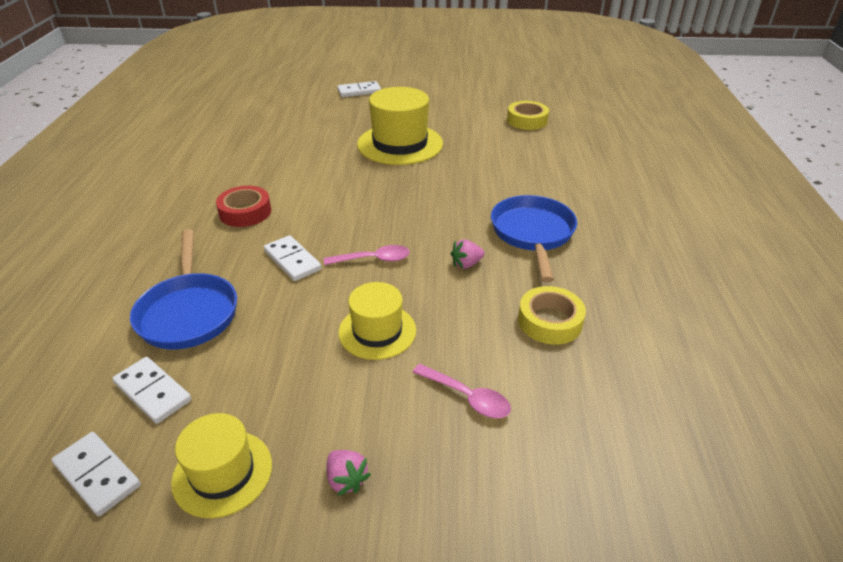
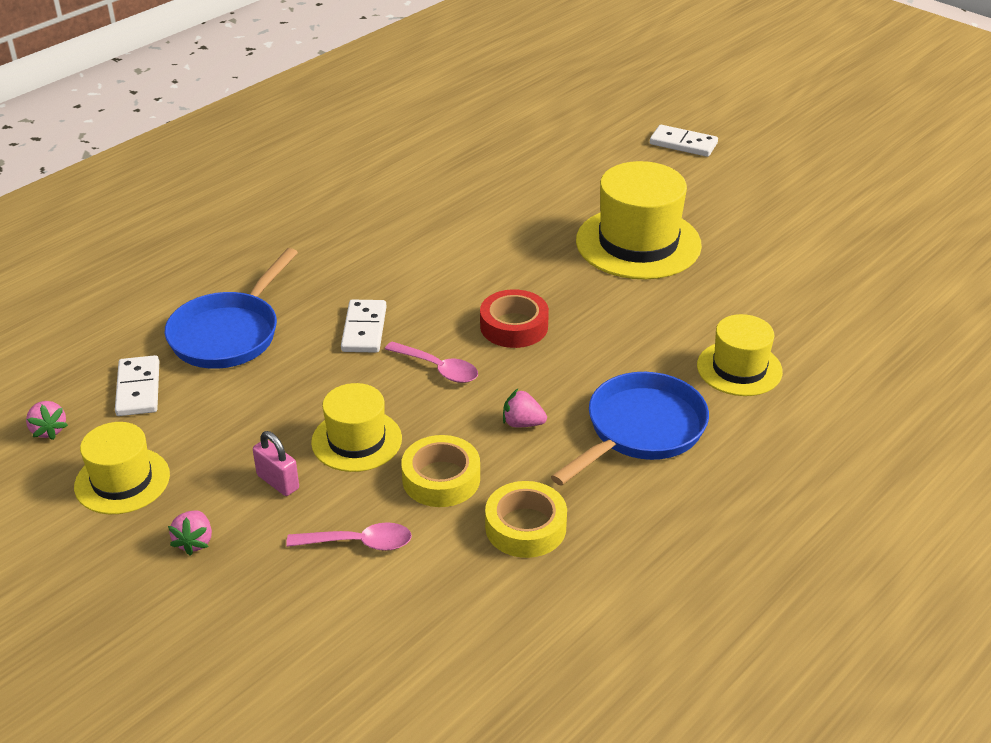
camera: 40 degrees right, 0 degrees up
white domino [52,432,141,516] -> pink strawberry [26,401,68,440]
red tape [216,186,271,227] -> red tape moved to [480,289,549,348]
pink spoon [412,364,511,418] -> pink spoon turned 75 degrees counterclockwise [286,522,412,551]
yellow tape [507,101,549,130] -> yellow tape moved to [401,435,480,507]
none -> pink padlock [253,431,299,496]
none -> yellow hat [697,314,783,396]

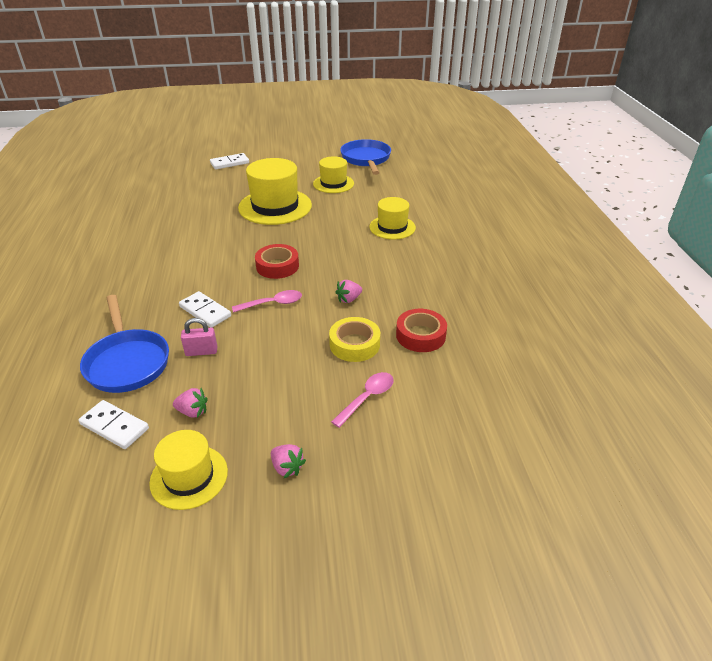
camera: 50 degrees left, 0 degrees up
pink strawberry [26,401,68,440] -> pink strawberry moved to [173,388,208,418]
pink padlock [253,431,299,496] -> pink padlock moved to [181,318,217,356]
yellow hat [311,383,402,472] -> yellow hat moved to [313,156,354,193]
yellow tape [485,481,567,558] -> red tape [396,309,447,352]
blue pan [551,372,709,486] -> blue pan moved to [340,139,391,175]

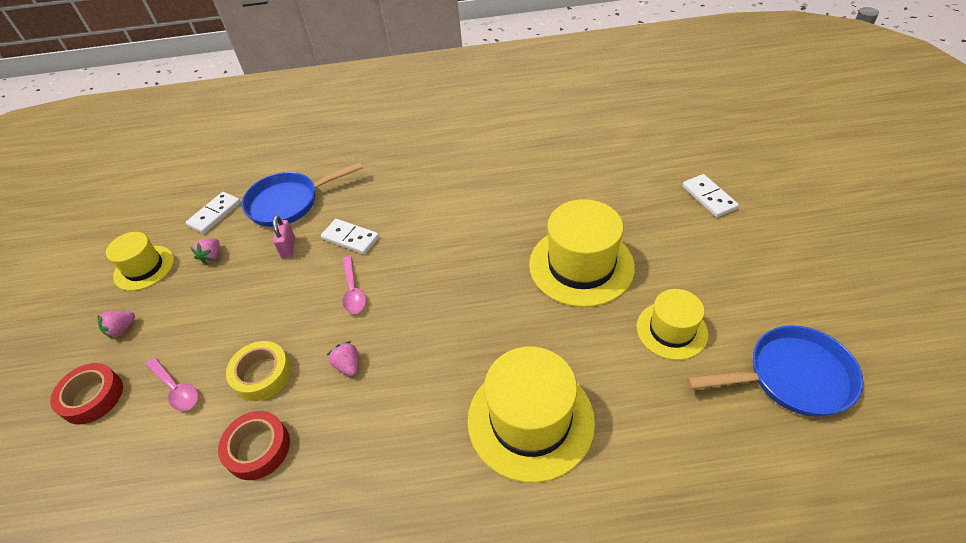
camera: 95 degrees right, 10 degrees up
white domino [179,291,231,328] -> white domino turned 75 degrees clockwise [321,219,379,254]
red tape [255,244,299,279] -> red tape moved to [50,363,123,425]
yellow hat [369,197,416,240] -> yellow hat [468,347,595,483], size x1.67

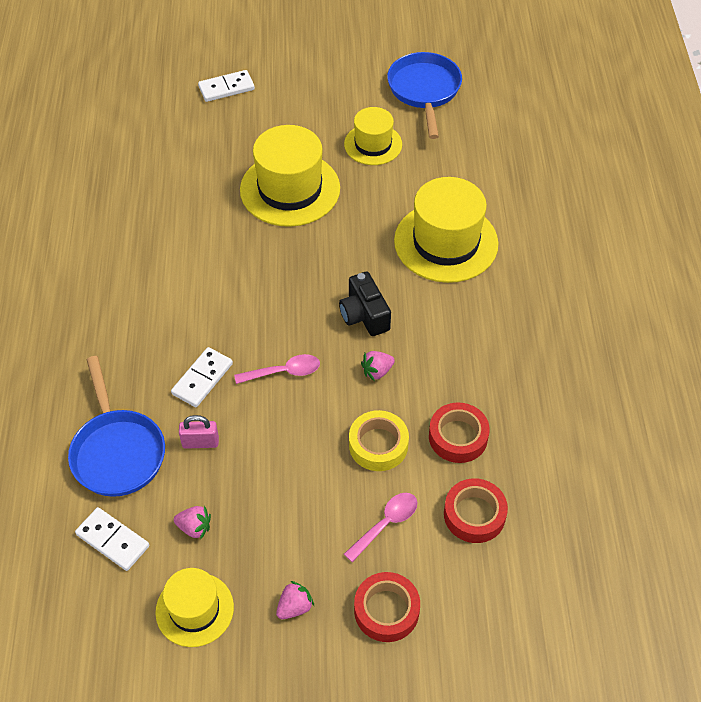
camera: 90 degrees left, 5 degrees up
pink strawberry [97,311,135,339] -> pink strawberry turned 90 degrees counterclockwise [276,581,314,619]
none -> black camera [339,271,391,336]
none -> red tape [444,478,508,543]

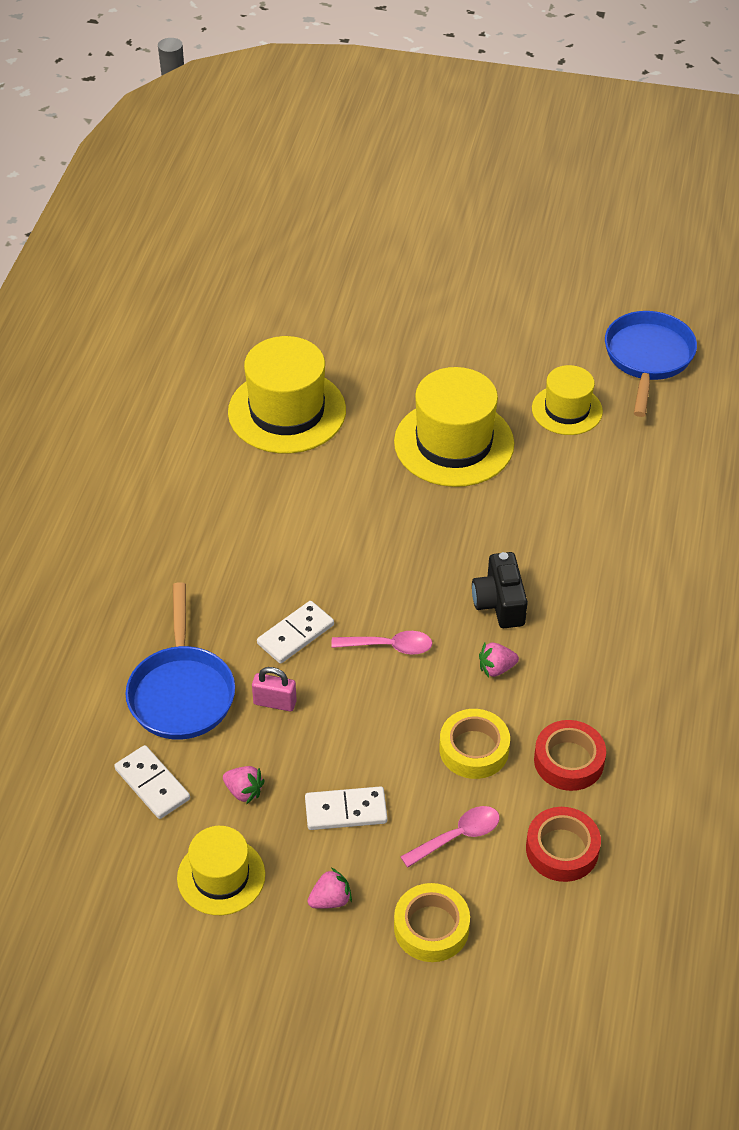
camera: 15 degrees right, 5 degrees down
white domino [198,70,255,102] -> white domino moved to [305,786,388,830]
red tape [354,572,420,642] -> yellow tape [394,883,470,962]
yellow hat [394,177,498,283] -> yellow hat moved to [228,336,346,453]

